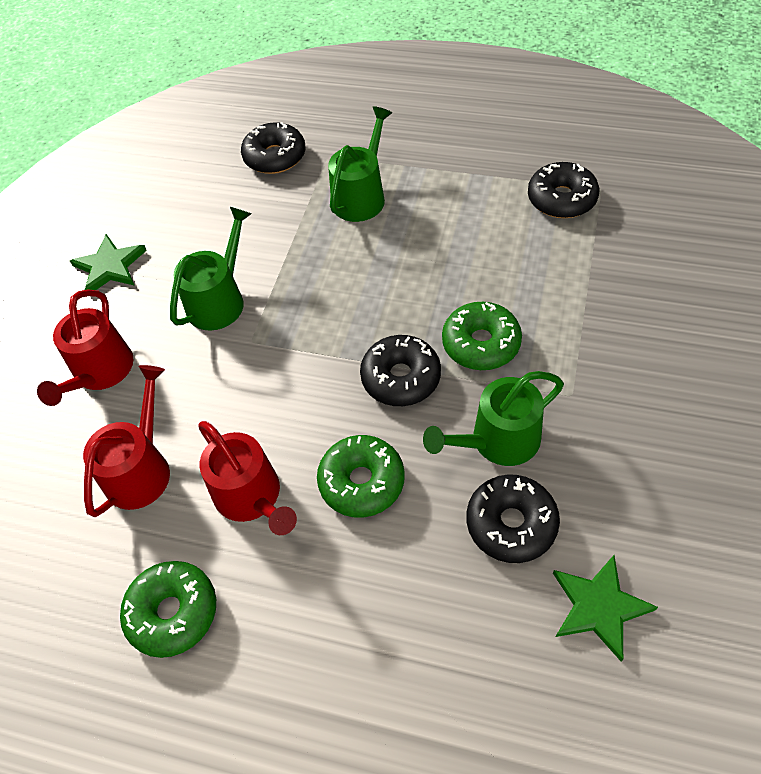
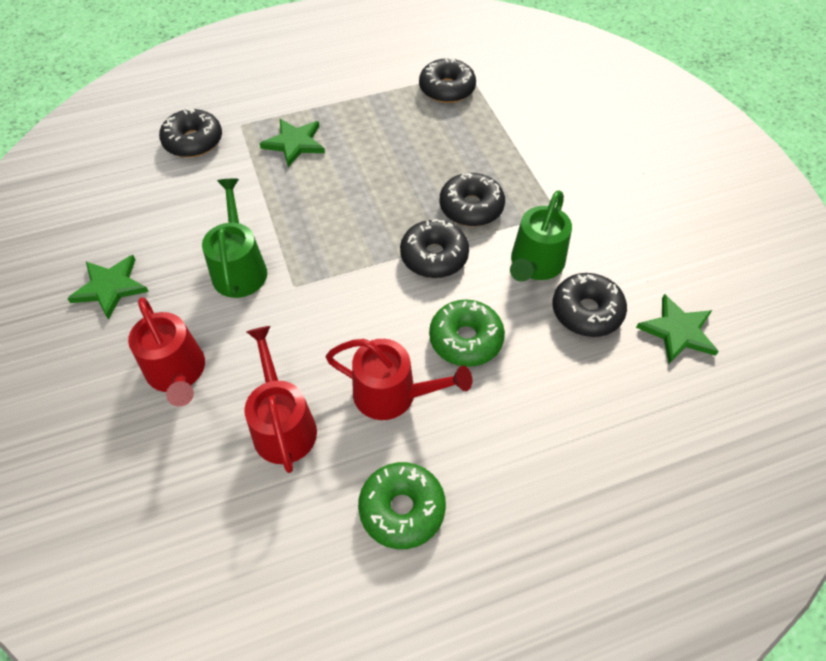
camera: 40 degrees left, 0 degrees up
green watering can [328,106,392,222] -> green star [259,119,325,167]
green donut [442,302,522,370] -> black donut [439,173,505,227]

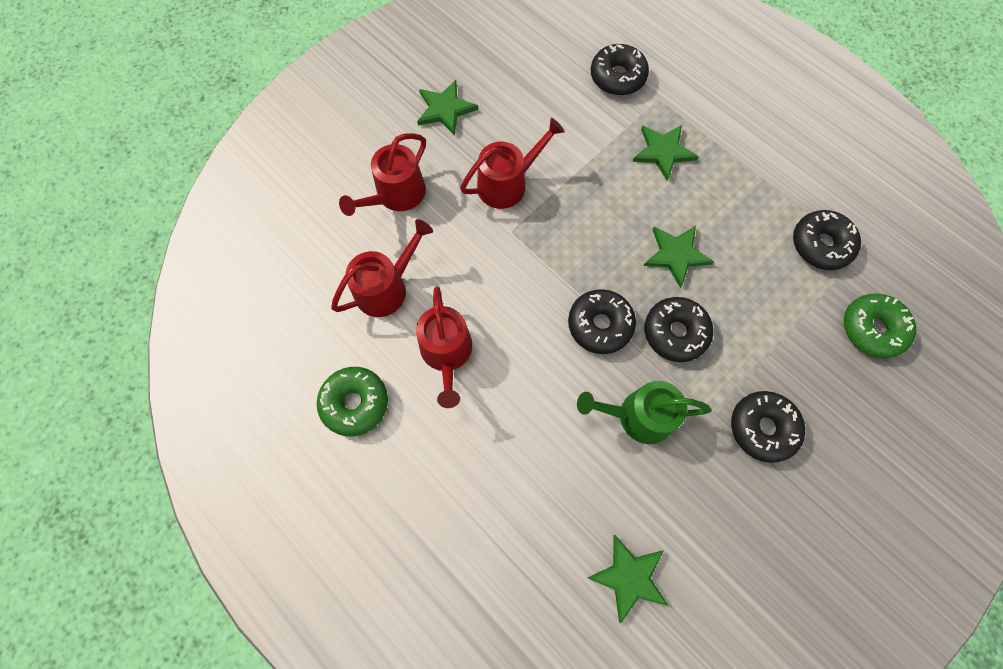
camera: 65 degrees right, 15 degrees up
green watering can [202,179,267,298] -> red watering can [460,118,565,209]
green donut [429,299,505,367] -> green donut moved to [844,294,916,359]
black donut [552,273,627,337] -> black donut moved to [731,391,805,463]
none -> green star [643,226,714,288]

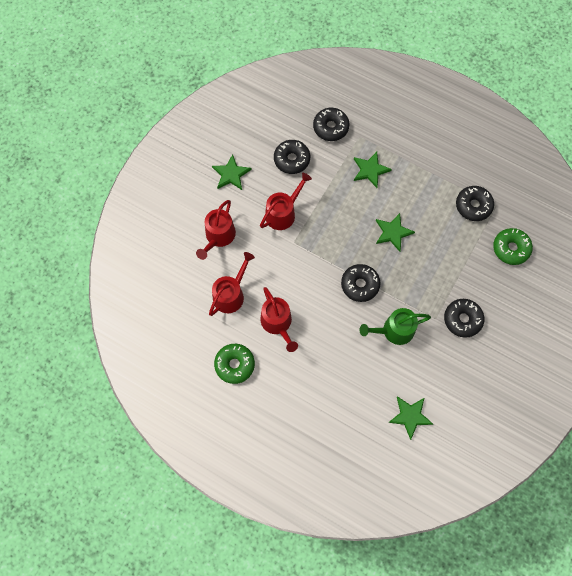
camera: 15 degrees left, 0 degrees up
black donut [645,297,713,362] -> black donut moved to [274,140,310,174]

